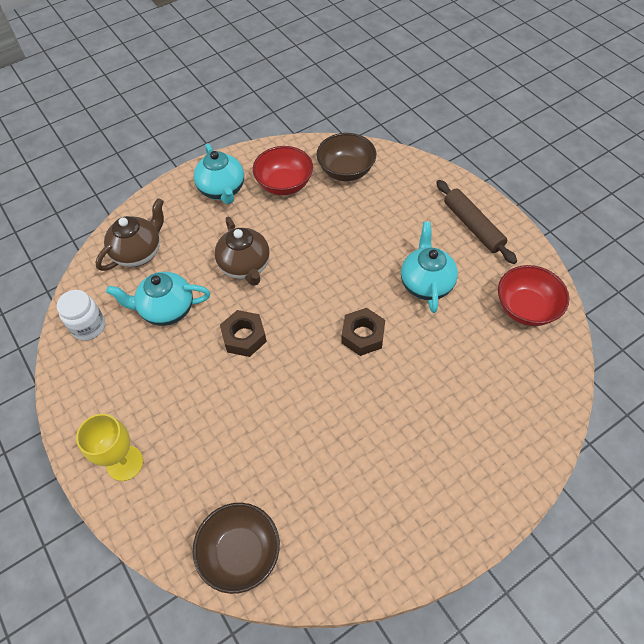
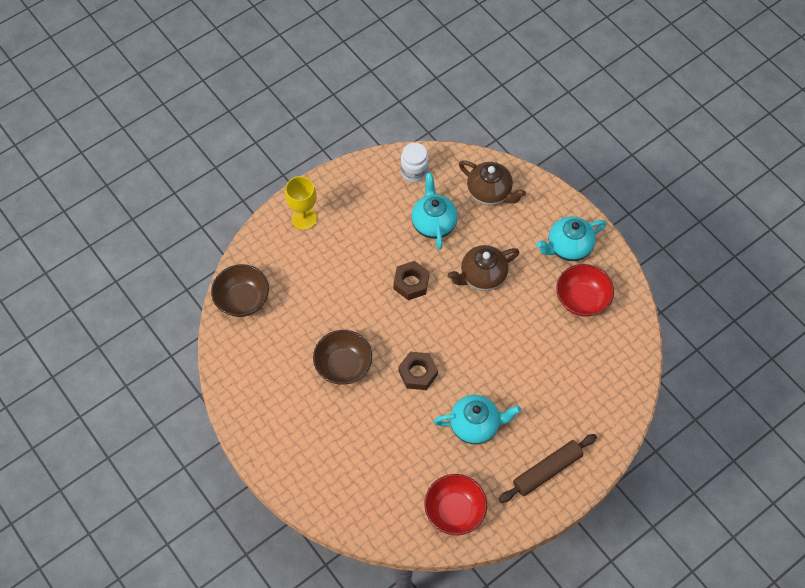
camera: 85 degrees right, 5 degrees up
brown bowl [317,133,376,181] -> brown bowl moved to [313,330,372,385]

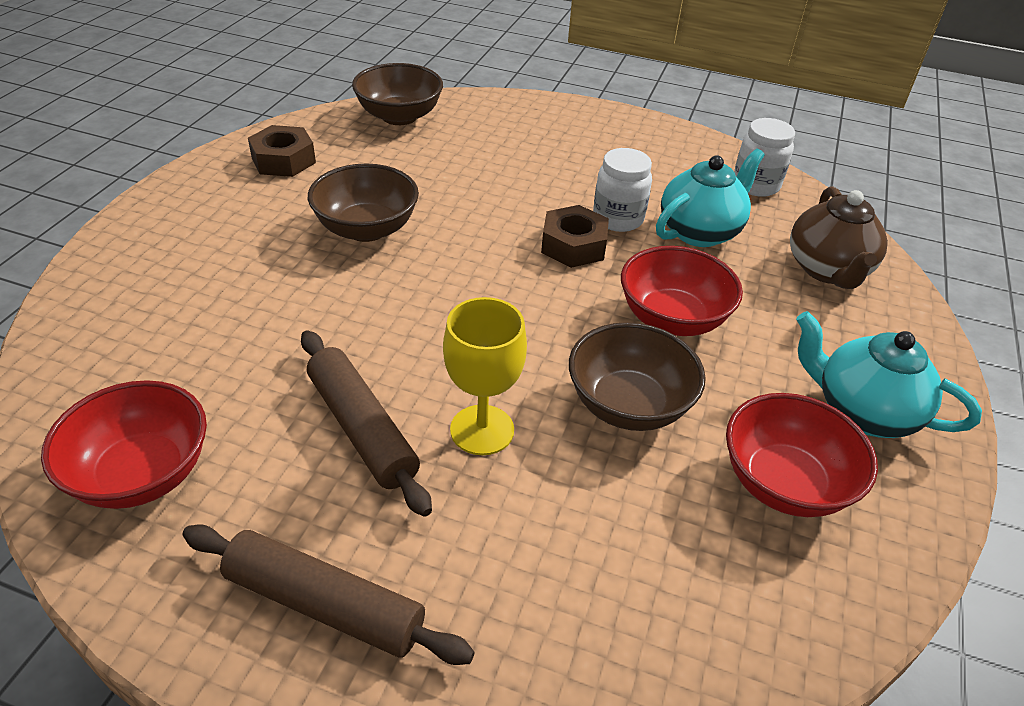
camera: 55 degrees right, 20 degrees down
yellow goblet [285,176,317,230] -> yellow goblet moved to [443,297,527,455]
brown nut [399,352,438,390] -> brown nut moved to [248,125,316,177]
turquoise teapot [434,395,521,444] -> brown rolling pin [301,330,432,517]
brown teapot [448,245,519,291] -> red bowl [621,246,743,336]
none -> brown bowl [569,322,706,431]
none -> white jar [593,148,652,232]

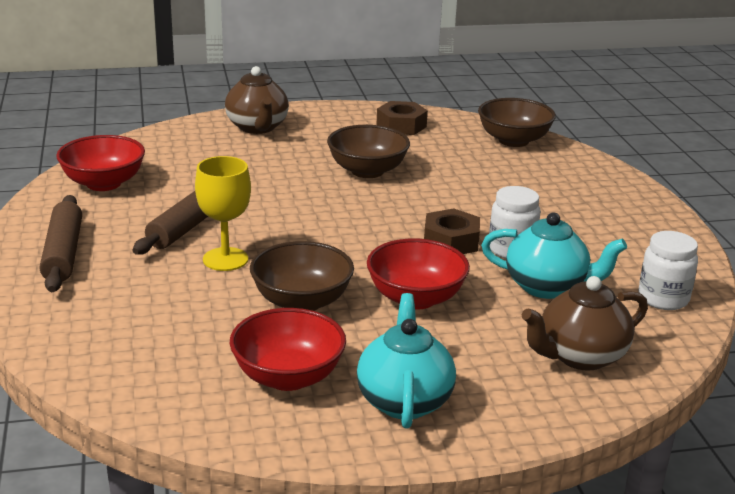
camera: 60 degrees right, 15 degrees down
none -> brown teapot [225,66,289,134]

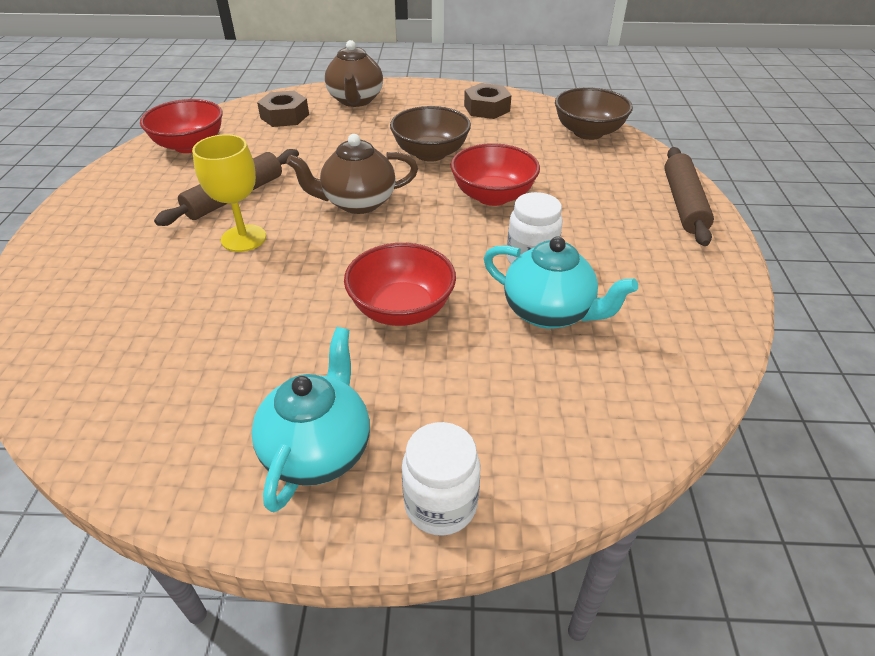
camera: 15 degrees right, 15 degrees up
brown rolling pin [40,195,82,292] -> brown rolling pin moved to [664,147,714,246]
red bowl [230,308,346,391] -> red bowl moved to [451,143,540,206]
brown bowl [250,241,354,311] -> none
brown nut [424,208,480,254] -> brown nut moved to [257,91,309,127]
brown teapot [522,276,648,371] -> brown teapot moved to [286,134,418,214]
white jar [638,231,698,310] -> white jar moved to [402,422,480,536]

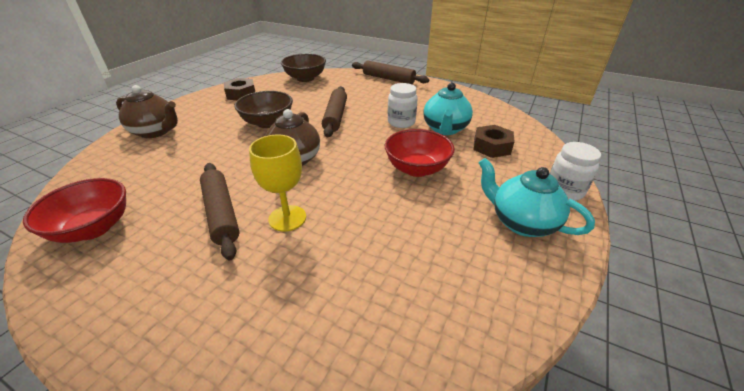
camera: 65 degrees left, 5 degrees down
brown nut [257,91,309,127] -> brown nut moved to [473,125,515,158]
red bowl [451,143,540,206] -> brown rolling pin [322,86,347,137]
turquoise teapot [483,236,638,329] -> turquoise teapot turned 135 degrees clockwise [424,83,473,135]

